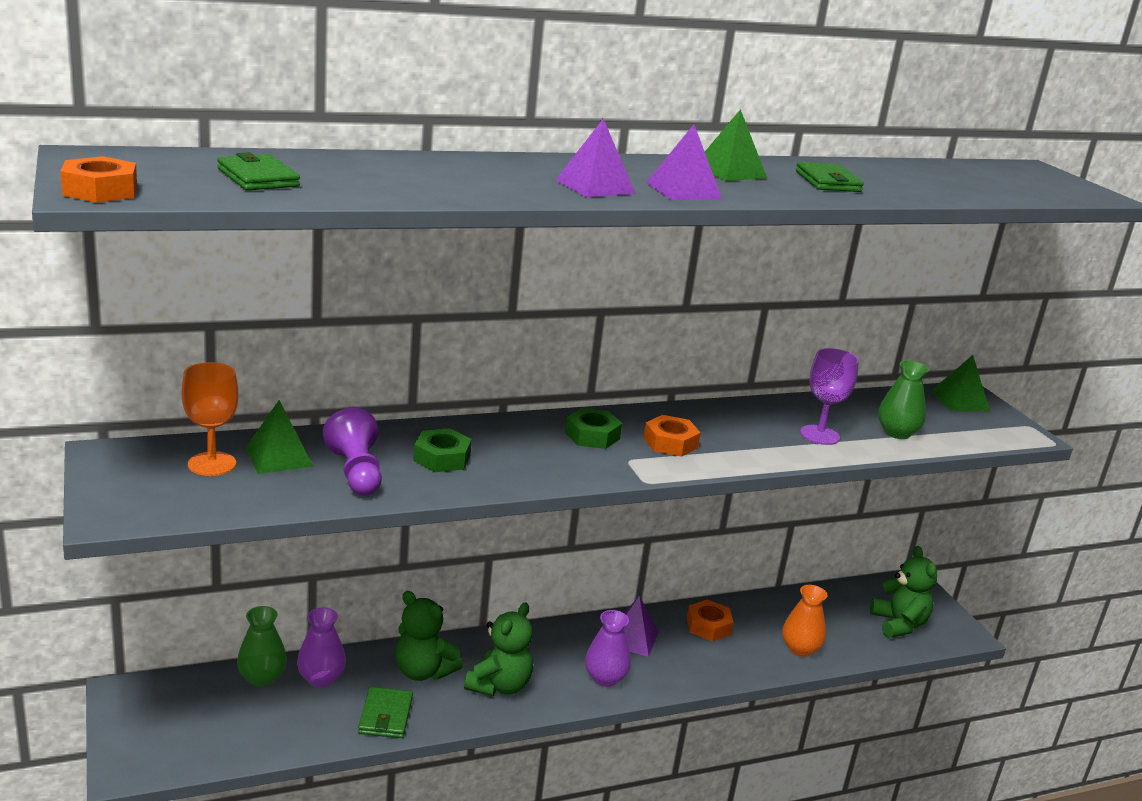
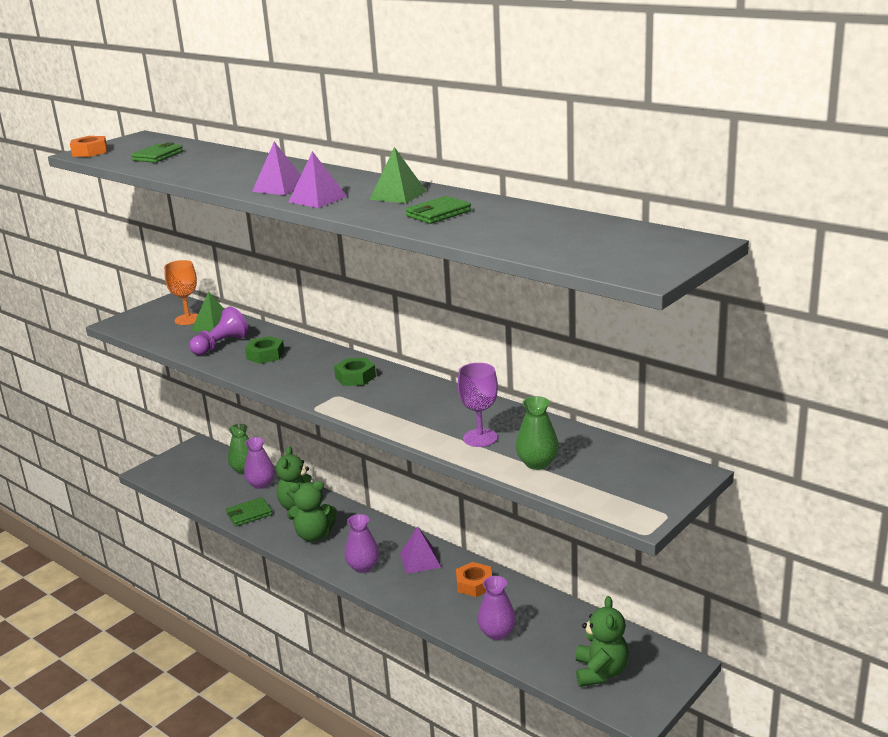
camera: 65 degrees right, 0 degrees up
orange nut [643,415,701,457] -> none
orange vase [782,585,828,657] -> purple vase [478,576,516,640]
green teddy bear [870,546,938,638] -> green teddy bear turned 45 degrees counterclockwise [576,596,629,687]
green pyramid [930,355,990,411] -> none

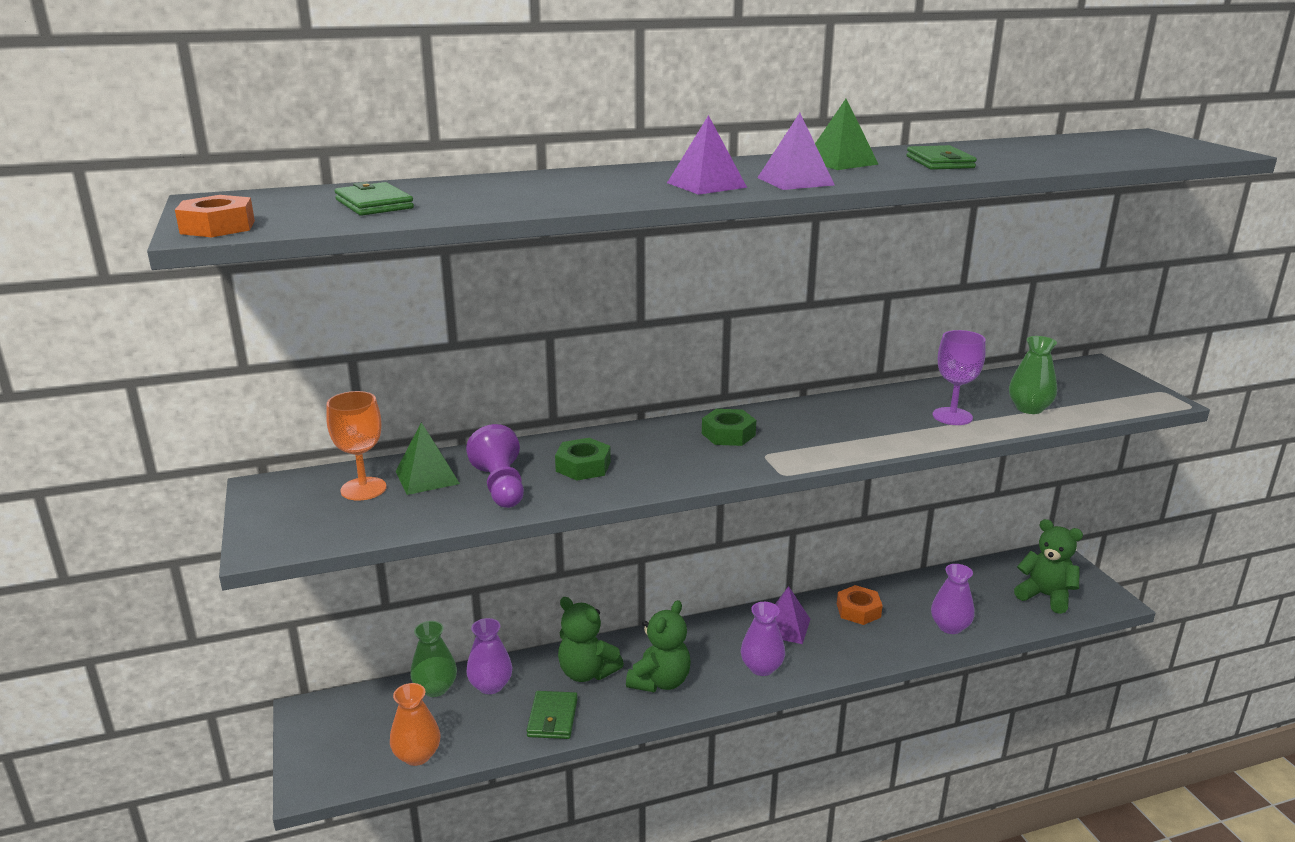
camera: 60 degrees left, 0 degrees up
none -> orange vase [390,683,441,766]

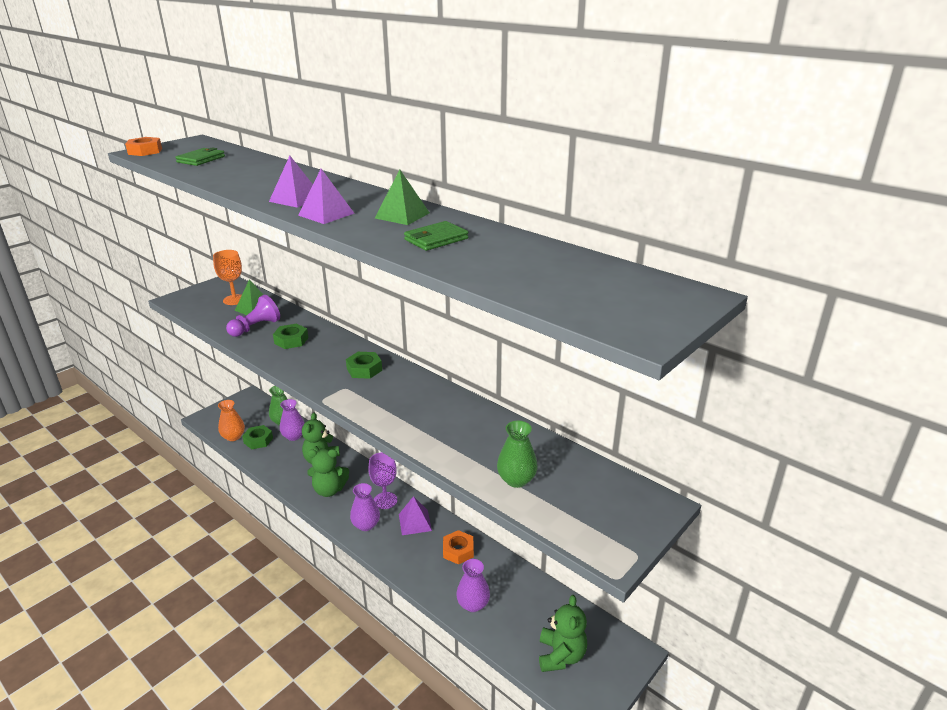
camera: 60 degrees right, 5 degrees up
green wallet [527,691,578,739] -> none
purple goblet [933,330,986,425] -> purple goblet moved to [368,452,397,509]
none -> green nut [242,425,273,449]

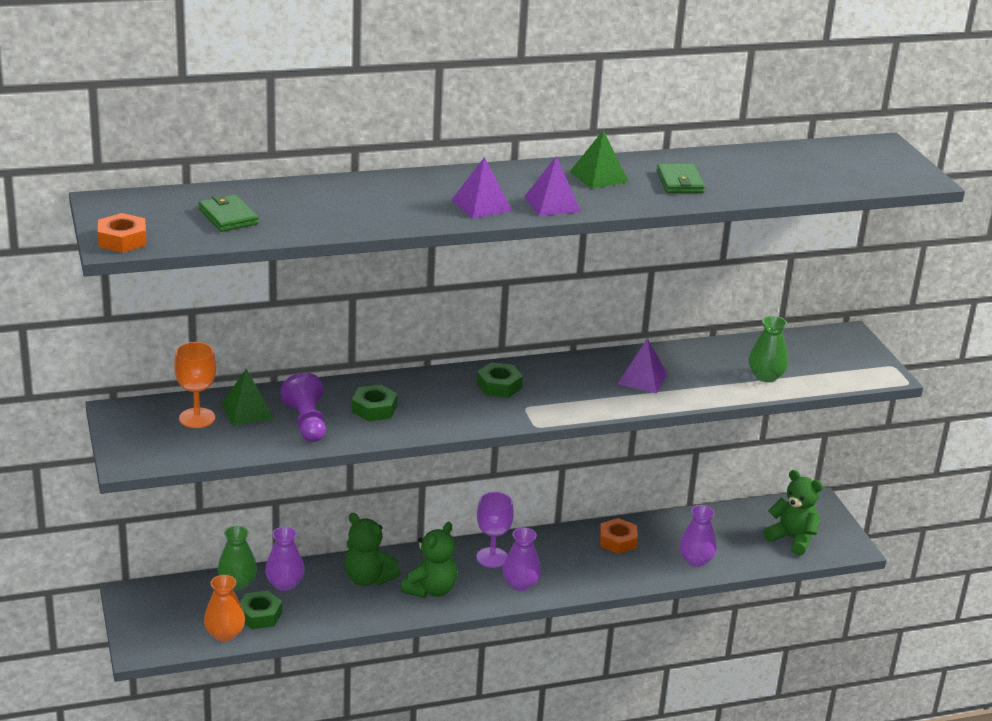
camera: 60 degrees left, 0 degrees up
purple pyramid [399,496,432,535] -> purple pyramid moved to [618,338,667,393]

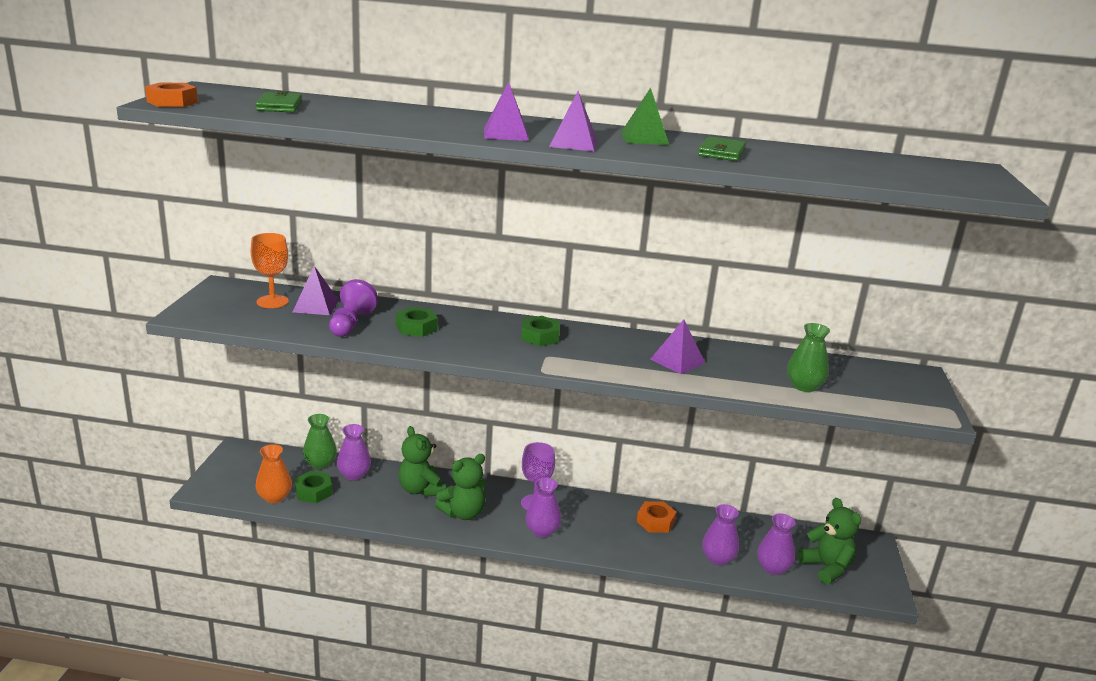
camera: 25 degrees right, 5 degrees down
green pyramid [221,368,274,426] -> purple pyramid [293,266,339,315]
none -> purple vase [757,513,796,575]

